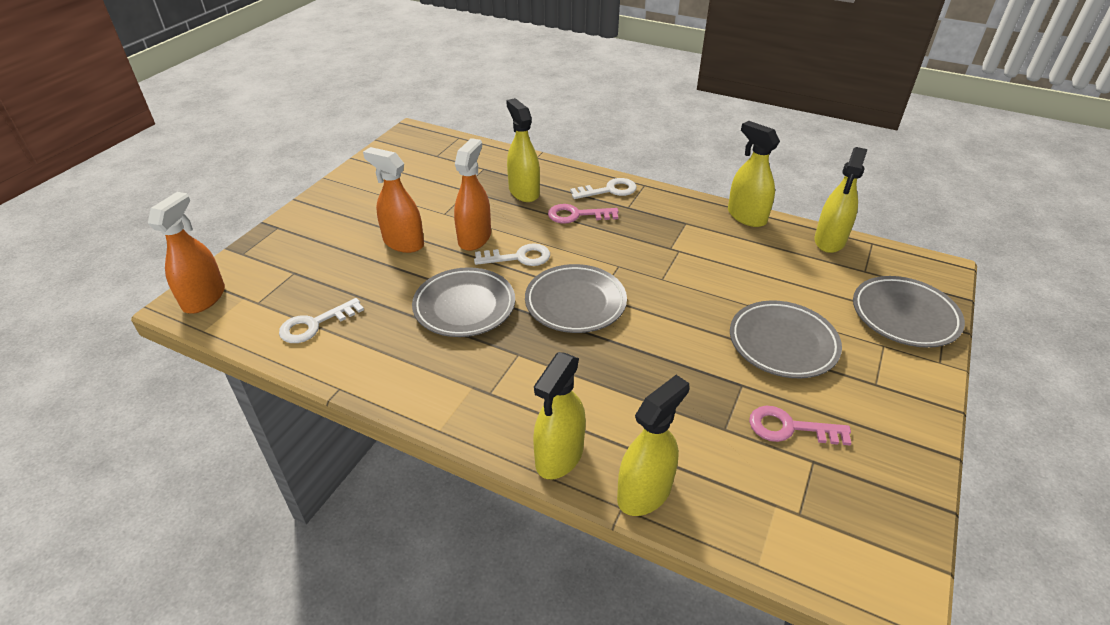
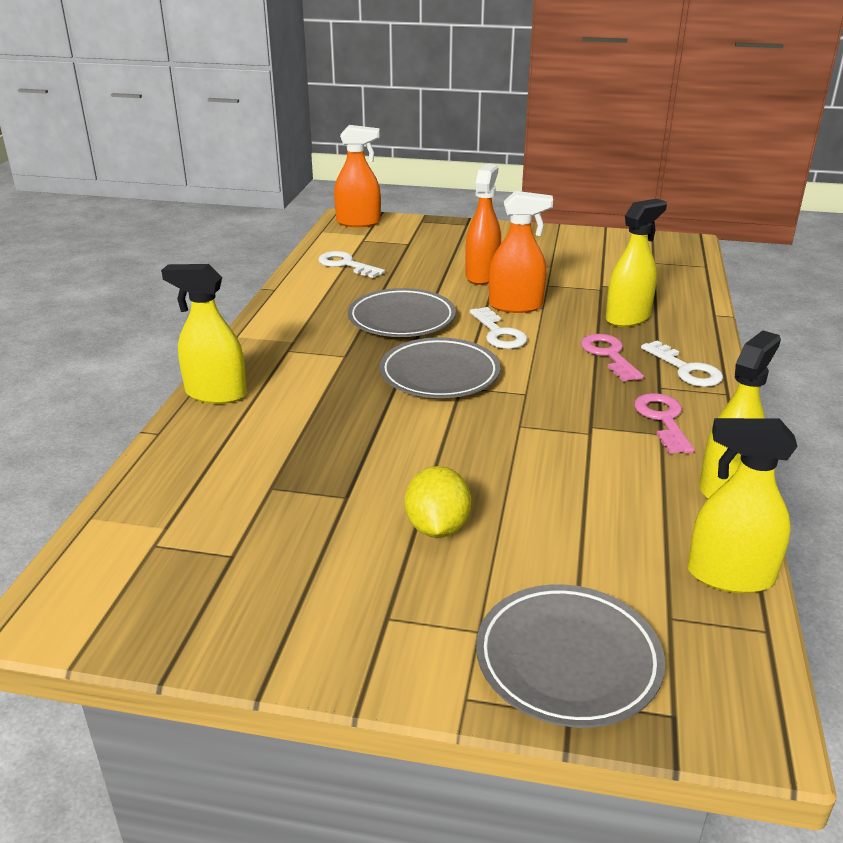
camera: 75 degrees right, 10 degrees down
yellow spray bottle [617,375,689,516] -> none
grey plate [730,300,842,378] -> yellow lemon [405,466,471,538]
pink key [749,406,851,445] -> pink key moved to [634,393,694,453]

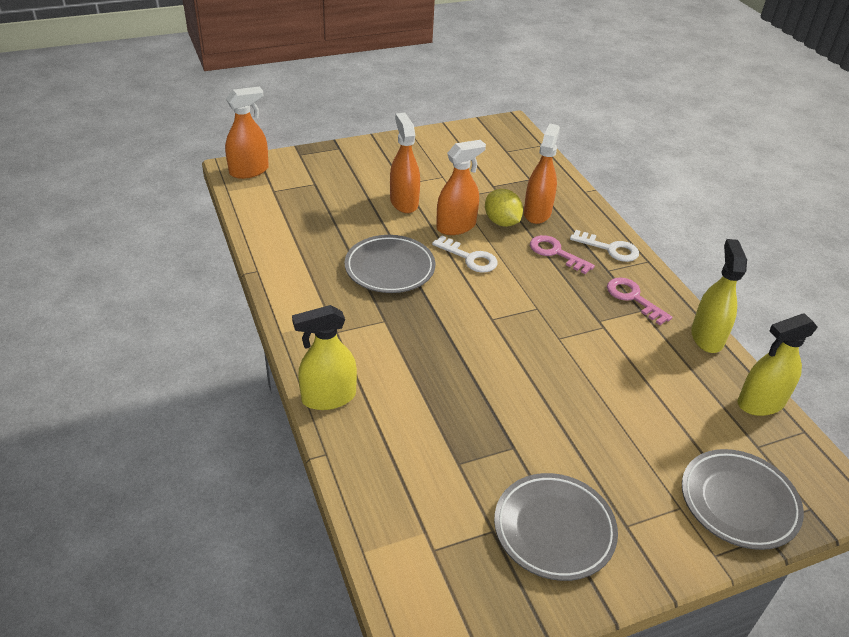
camera: 35 degrees left, 10 degrees up
white key [318,251,385,278] -> none
grey plate [380,337,500,398] -> grey plate moved to [494,473,618,581]
yellow lemon [405,466,471,538] -> yellow lemon moved to [485,189,523,227]
yellow spray bottle [606,199,667,327] -> orange spray bottle [524,123,560,224]

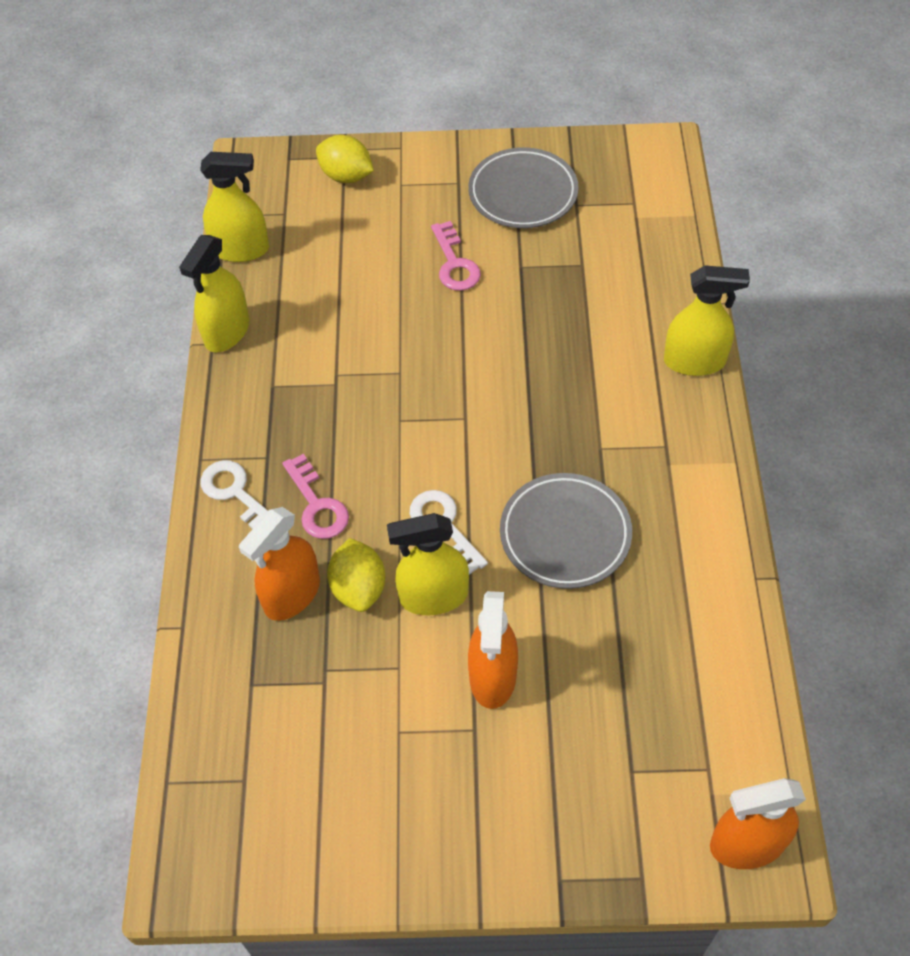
camera: 155 degrees left, 15 degrees up
orange spray bottle [436,140,486,235] -> yellow spray bottle [387,513,469,615]
pink key [607,277,673,325] -> pink key moved to [431,221,481,291]
grey plate [682,449,804,550] -> yellow lemon [316,135,374,183]

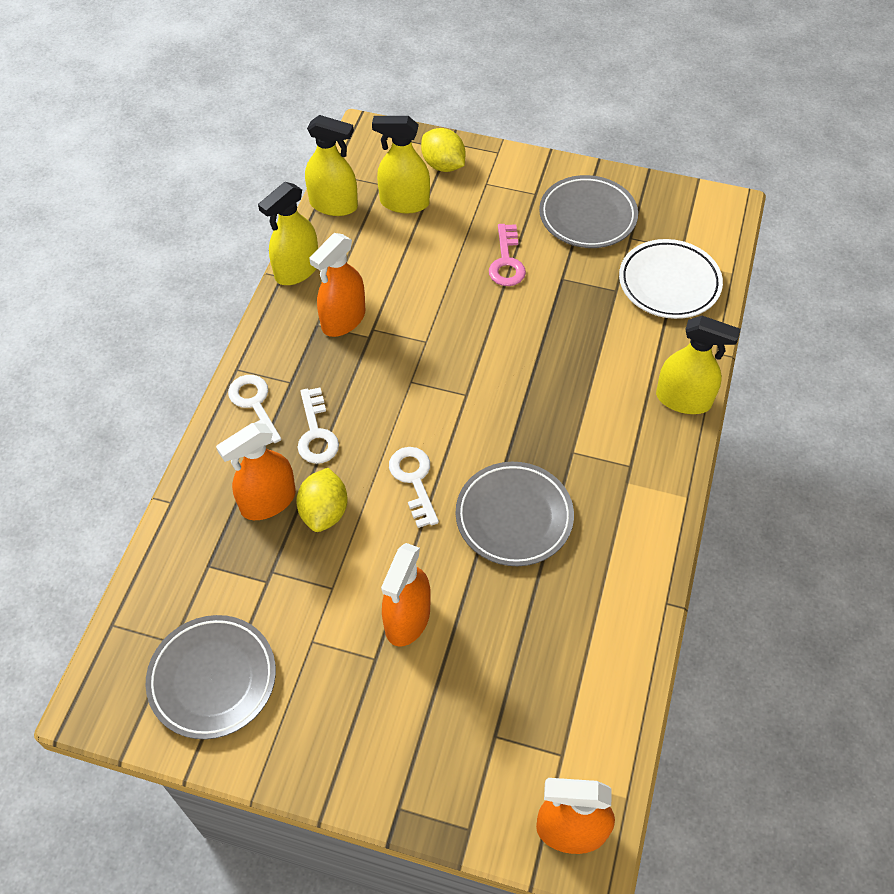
camera: 15 degrees right, 0 degrees up
pink key [282,454,349,539] -> white key [298,387,339,464]
yellow spray bottle [387,513,469,615] -> yellow spray bottle moved to [372,116,430,214]
none -> grey plate [146,615,276,739]
none -> orange spray bottle [309,233,365,337]
none -> white plate [619,239,723,319]

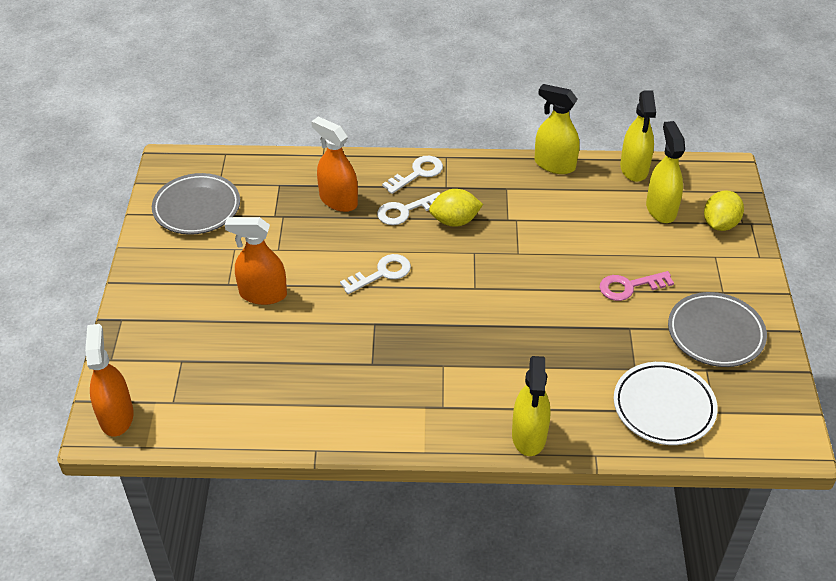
camera: 75 degrees right, 10 degrees down
yellow lemon [296,468,348,532] -> yellow lemon moved to [429,189,483,227]
orange spray bottle [309,233,365,337] -> none
grey plate [456,462,574,566] -> none

